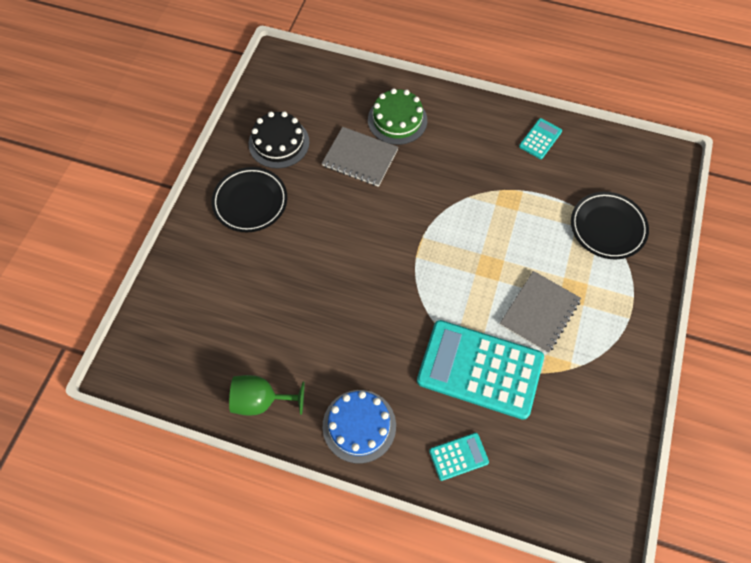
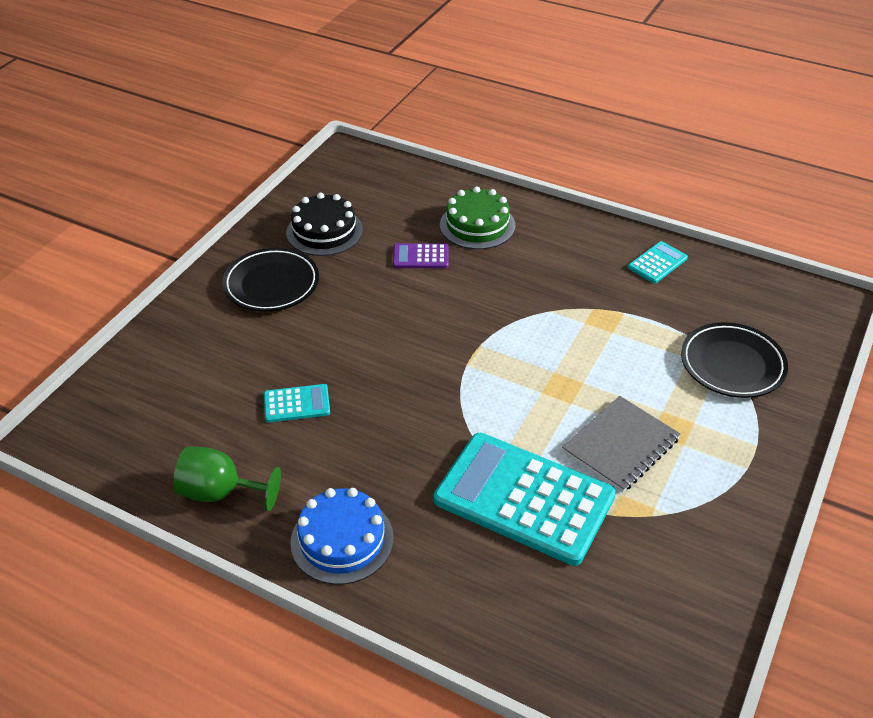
camera: 10 degrees right, 20 degrees down
grey notebook [322,127,398,187] -> purple calculator [393,243,449,268]
turquoise calculator [429,433,489,481] -> turquoise calculator moved to [264,384,330,422]

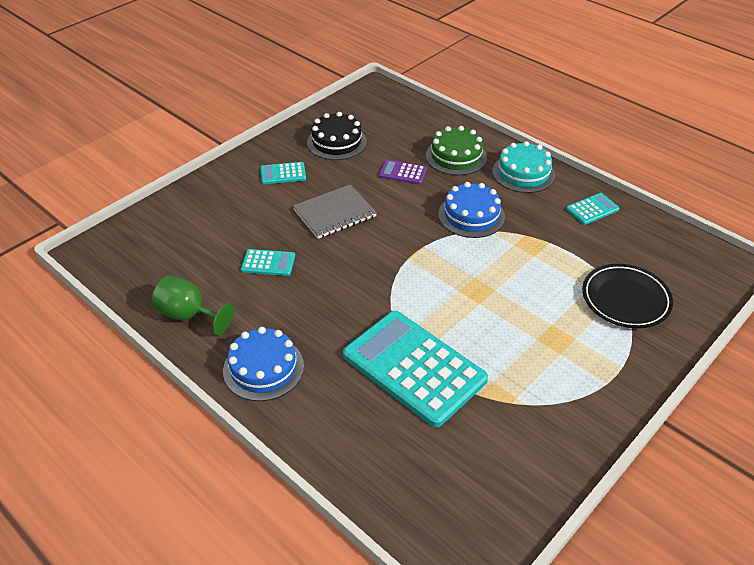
camera: 15 degrees right, 0 degrees up
black plate [222,248,319,312] -> turquoise calculator [260,162,306,184]
grey notebook [562,396,681,492] -> grey notebook moved to [293,184,377,239]
none -> blue cake [438,182,505,238]
none -> turquoise cake [492,141,556,193]

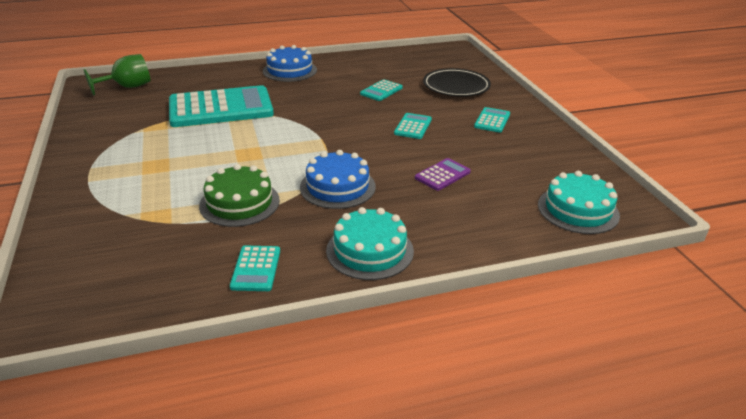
camera: 120 degrees right, 10 degrees down
green goblet [152,275,234,336] -> green goblet moved to [84,54,151,95]
grey notebook [293,184,377,239] -> turquoise calculator [394,113,432,139]
black cake [307,112,367,160] -> none
green cake [426,126,487,175] -> green cake moved to [199,164,280,227]
black plate [582,264,673,328] -> black plate moved to [423,68,491,97]
none -> turquoise cake [538,171,620,234]

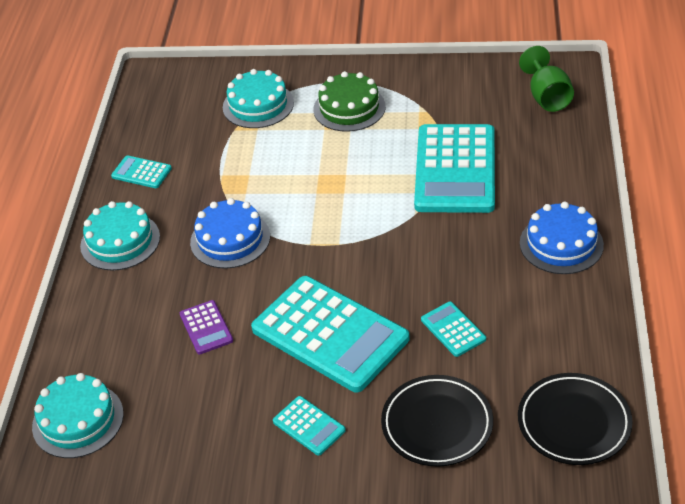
camera: 115 degrees right, 10 degrees up
green cake [199,164,280,227] -> green cake moved to [313,71,386,132]
turquoise calculator [394,113,432,139] -> turquoise calculator [251,276,410,393], size x2.28
none -> turquoise cake [223,69,294,128]
none -> black plate [518,373,633,465]

